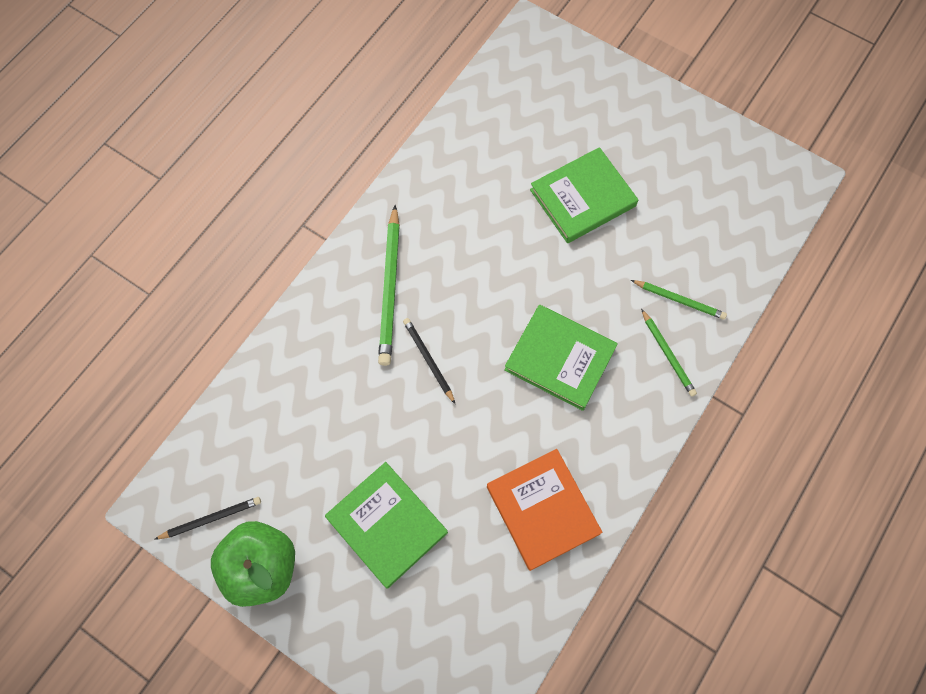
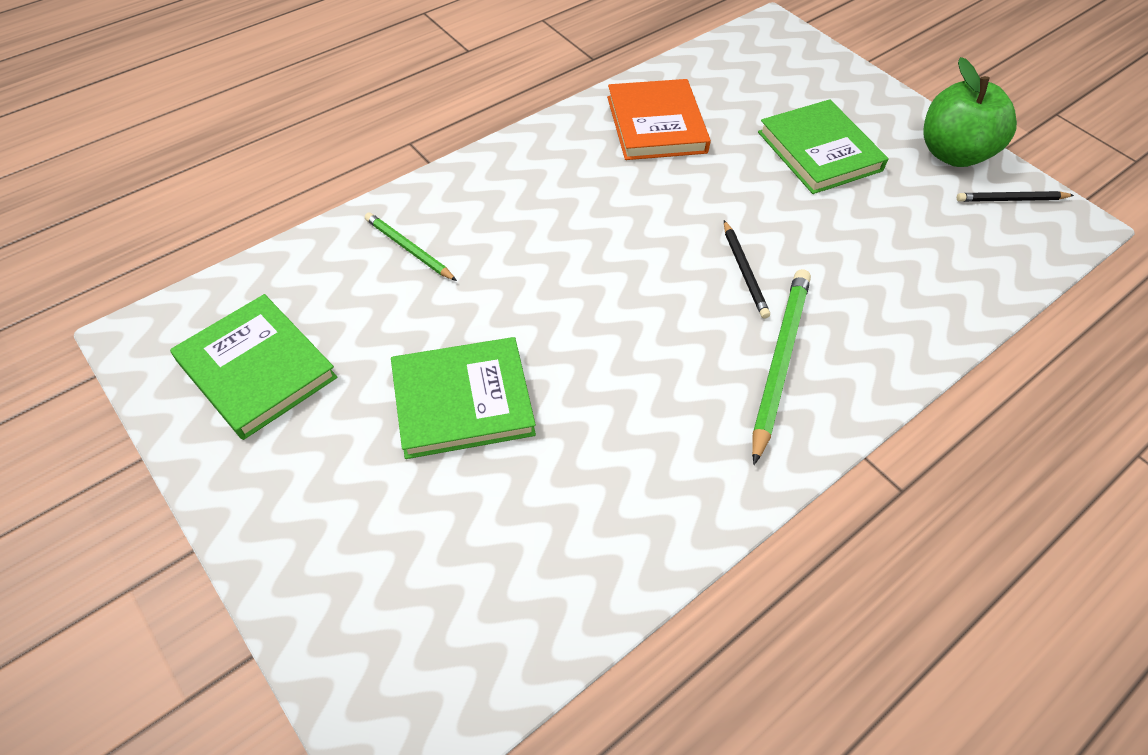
camera: 165 degrees left, 15 degrees down
green book [504,305,618,411] -> green book moved to [170,294,338,440]
green pencil [641,309,697,397] -> none

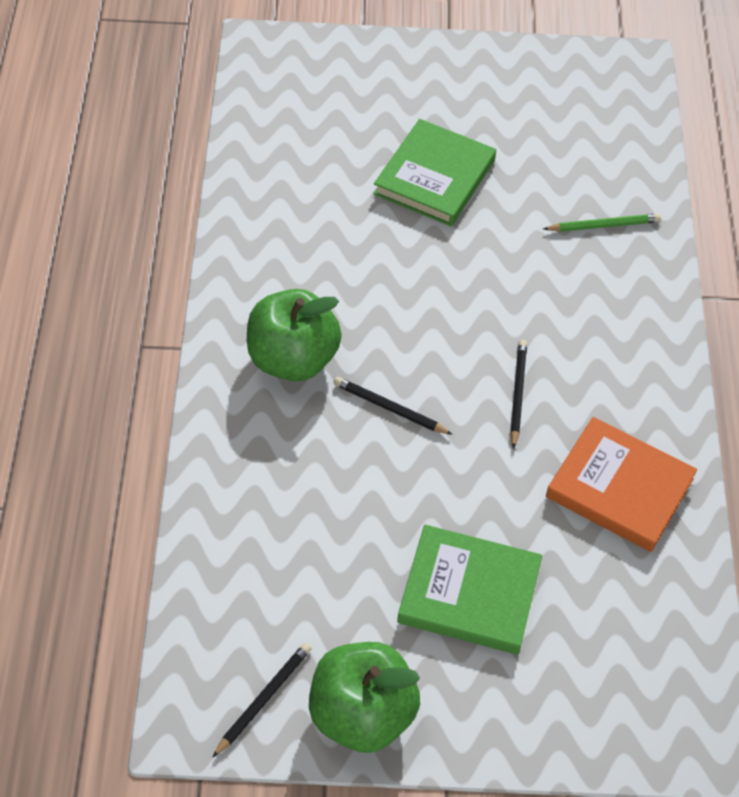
camera: 130 degrees right, 0 degrees up
green book [170,294,338,440] -> none
green pencil [752,269,811,465] -> green apple [247,289,342,381]
none -> black pencil [510,340,527,449]

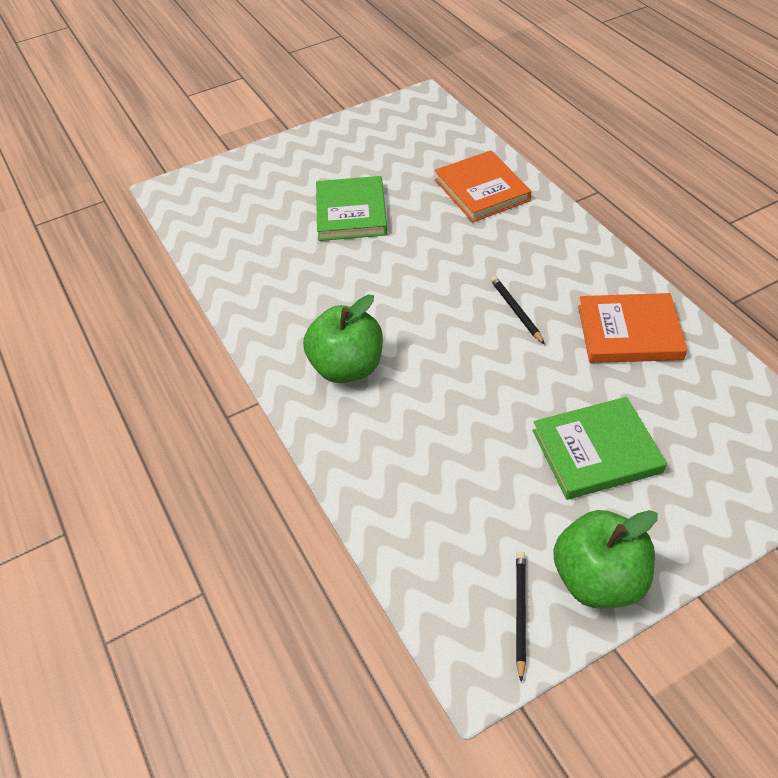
camera: 25 degrees left, 5 degrees down
black pencil [334,377,453,435] -> none
green pencil [543,214,661,232] -> orange book [435,150,531,222]

